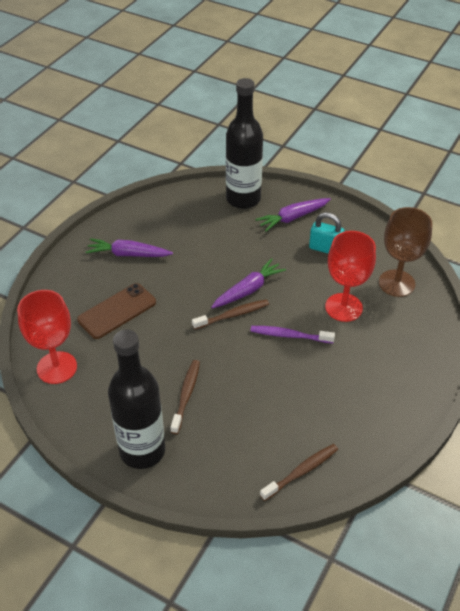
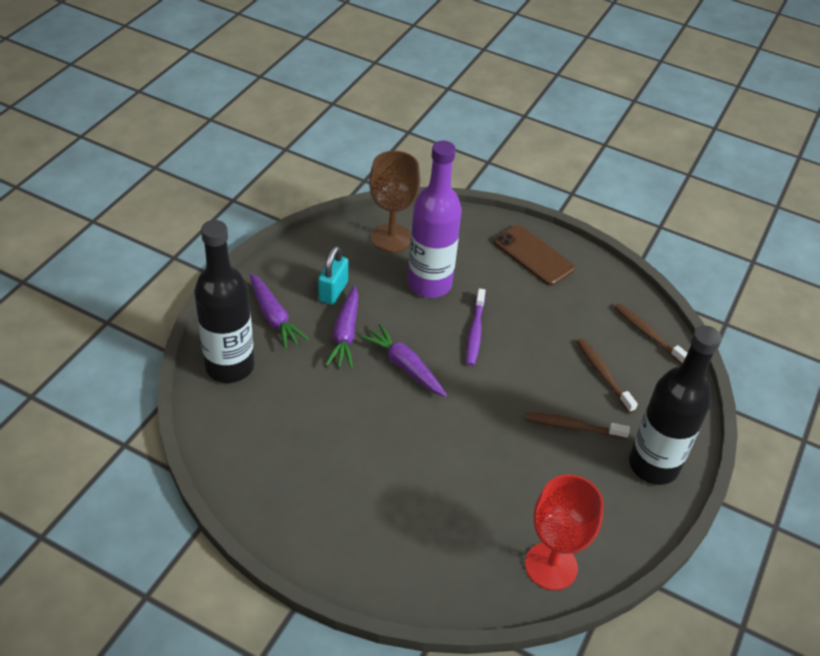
camera: 95 degrees left, 0 degrees up
brown phone [77,283,156,339] -> brown phone moved to [493,225,575,286]
purple carrot [86,238,173,257] -> purple carrot moved to [325,286,358,369]
brown toothbrush [192,299,269,330] -> brown toothbrush moved to [577,339,638,413]
red goblet [325,231,376,322] -> purple bottle [408,141,462,298]

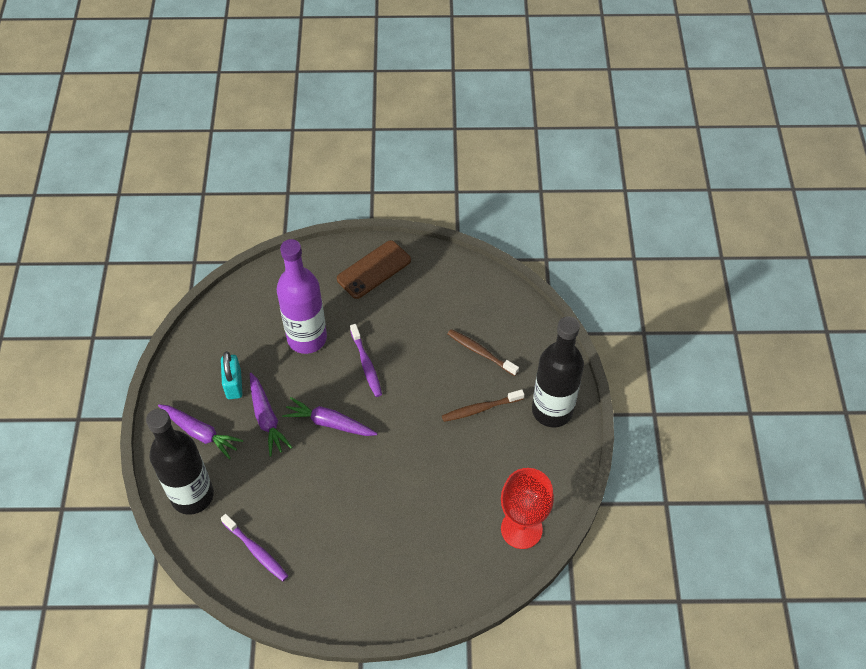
camera: 25 degrees left, 10 degrees up
brown goblet [369,151,420,253] -> none
brown phone [493,225,575,286] -> brown phone turned 60 degrees counterclockwise [337,240,411,299]
brown toothbrush [614,303,687,364] -> none
none -> purple toothbrush [221,514,288,581]

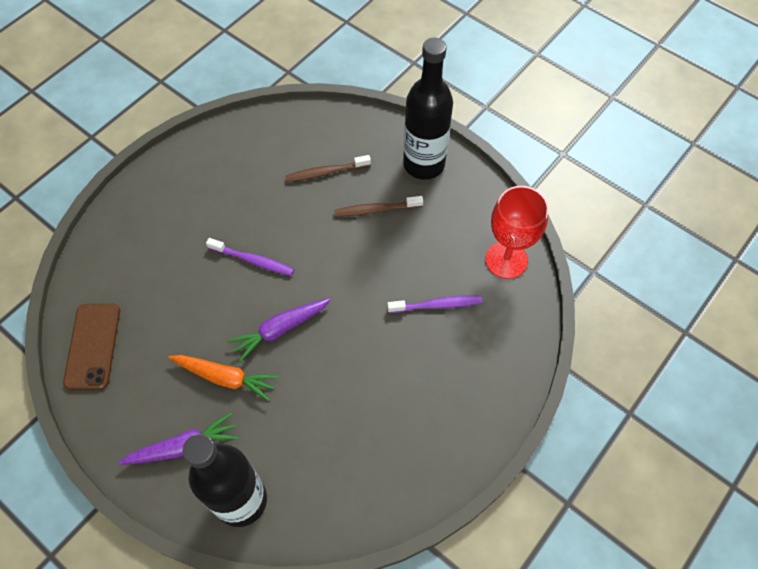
camera: 50 degrees left, 5 degrees up
turquoise padlock [221,351,242,399] -> none
purple toothbrush [221,514,288,581] -> purple toothbrush moved to [387,295,482,313]
purple carrot [250,373,293,456] -> orange carrot [168,355,278,401]
purple bottle [277,239,327,354] -> none
brown phone [337,240,411,299] -> brown phone moved to [63,304,120,390]
brown toothbrush [442,389,525,422] -> brown toothbrush turned 60 degrees clockwise [334,196,423,217]

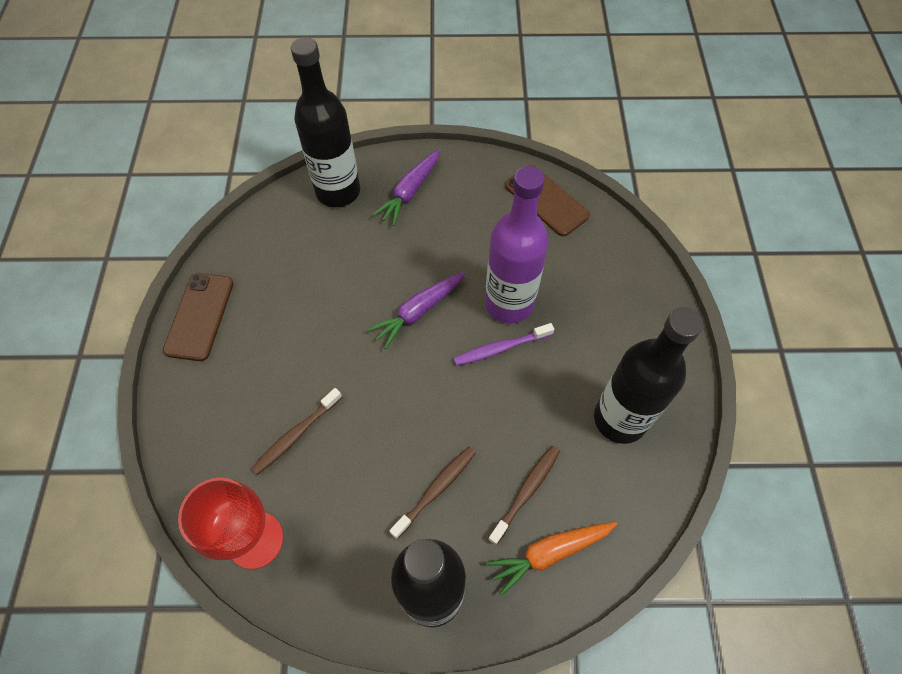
camera: 140 degrees right, 0 degrees up
orange carrot [168,355,278,401] -> orange carrot moved to [486,522,617,596]
purple carrot [227,298,331,362] -> purple carrot turned 150 degrees counterclockwise [367,272,465,349]
purple toothbrush [387,295,482,313] -> brown toothbrush [251,388,342,475]
none -> brown phone [163,273,234,361]
none -> purple bottle [485,166,549,324]
none -> black bottle [594,307,703,444]

